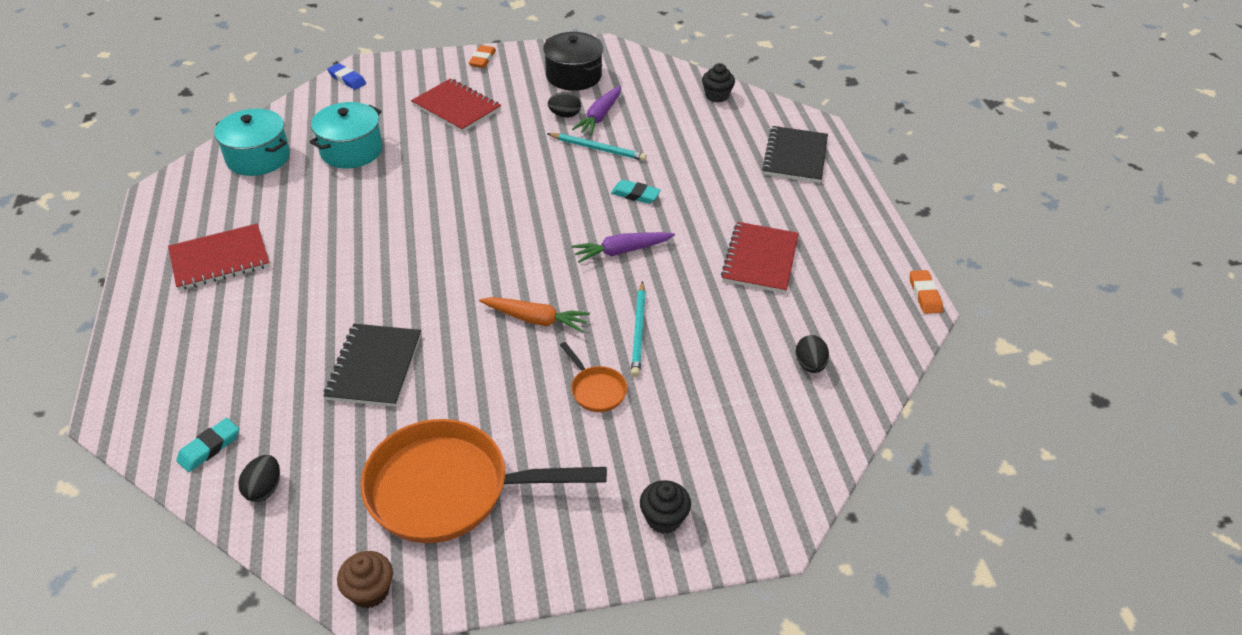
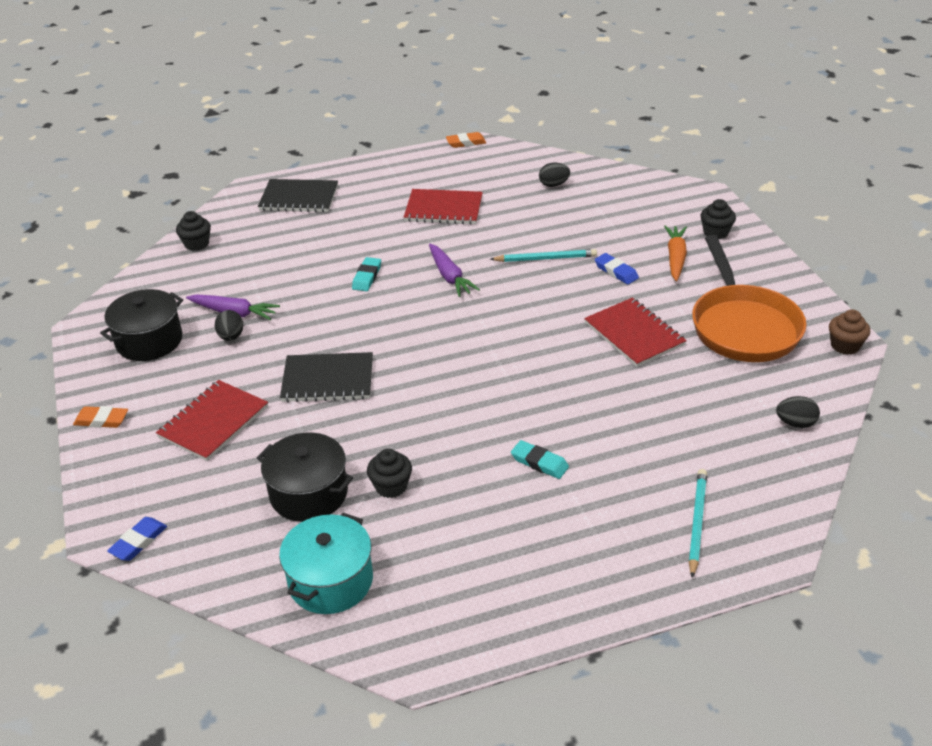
camera: 95 degrees left, 5 degrees down
red notebook [168,224,270,290] -> red notebook moved to [584,298,687,367]
turquoise eraser [176,418,239,472] -> turquoise eraser moved to [511,440,569,479]
turquoise pot [310,102,382,168] -> black pot [257,433,353,522]
black notebook [323,324,421,407] -> black notebook moved to [280,352,373,402]
orange carrot [479,297,590,332] -> orange carrot moved to [664,226,687,281]
turquoise pencil [547,133,647,161] -> turquoise pencil moved to [689,469,707,578]
orange pan [560,342,627,412] -> blue eraser [595,253,639,285]
none -> black cupcake [367,449,412,498]

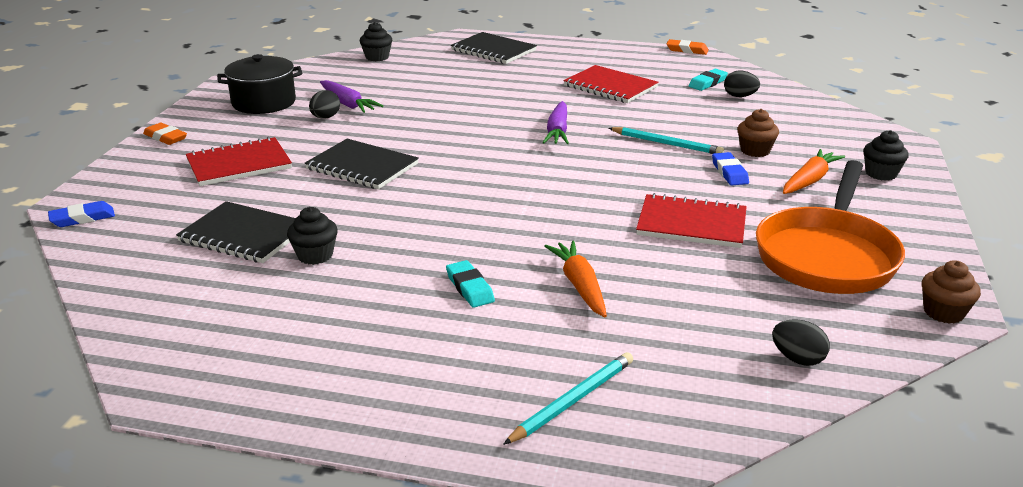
camera: 30 degrees right, 10 degrees down
black pot [257,433,353,522] -> black notebook [176,201,296,263]
turquoise pot [279,513,373,614] -> none
turquoise eraser [352,257,381,291] -> turquoise eraser moved to [688,69,728,91]
red notebook [584,298,687,367] -> red notebook turned 75 degrees counterclockwise [636,193,747,248]
none -> orange carrot [544,240,607,317]
none -> brown cupcake [737,109,779,157]

